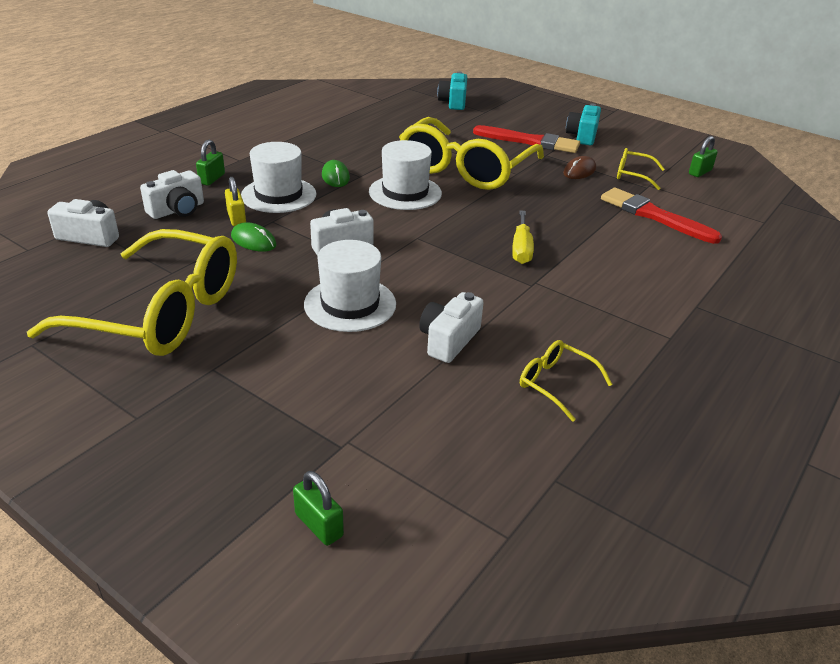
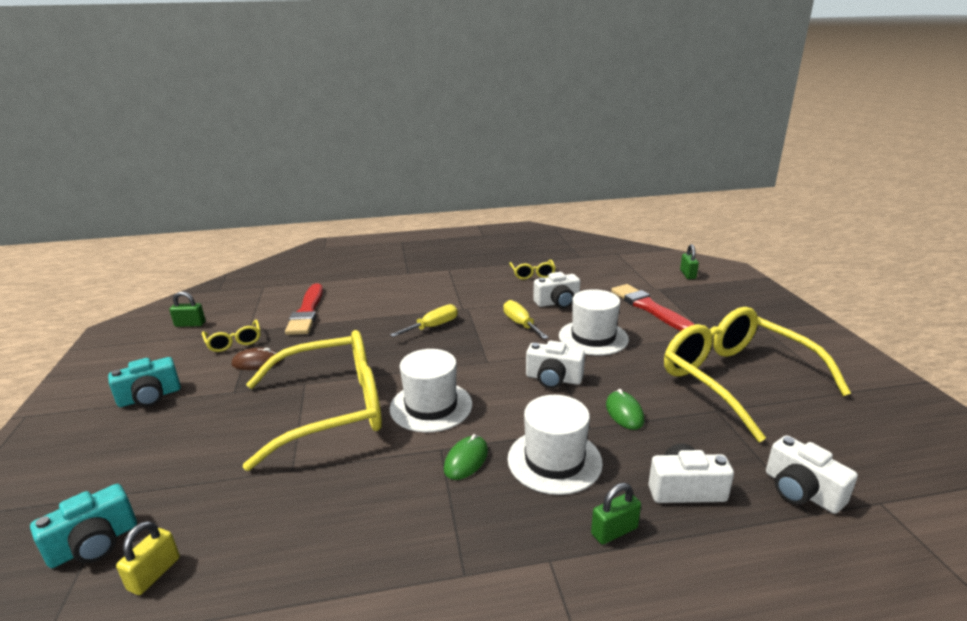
camera: 135 degrees left, 10 degrees down
yellow padlock [225,177,246,226] -> yellow padlock moved to [116,521,180,595]
red brush [473,125,580,153] -> red brush moved to [611,284,694,331]
none -> yellow screwdriver [504,300,549,339]

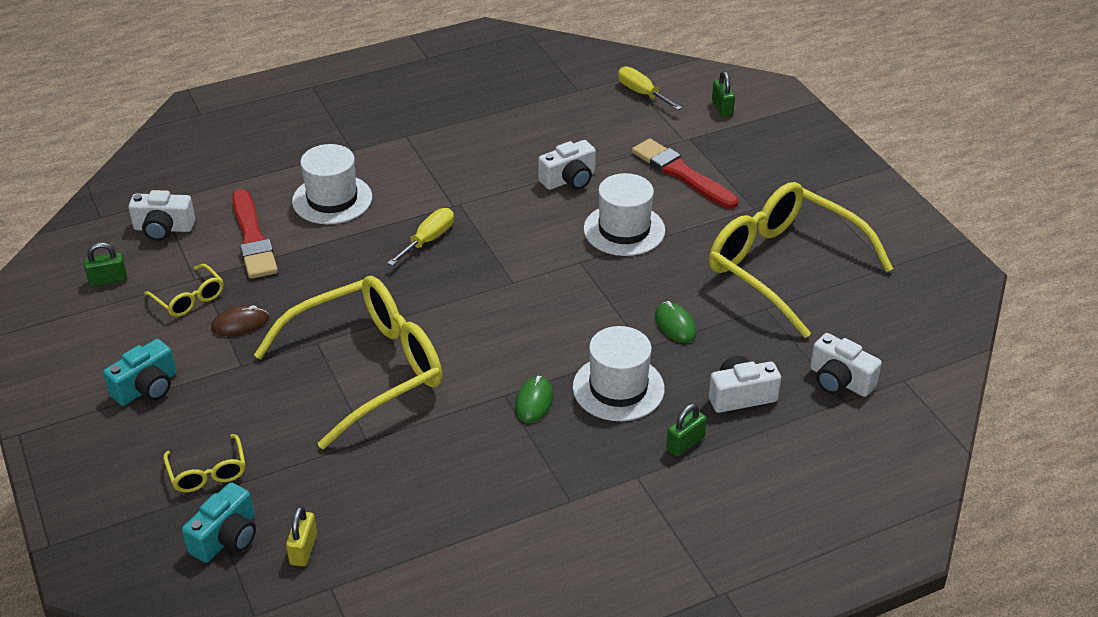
camera: 15 degrees left, 15 degrees up
white hat [390,349,472,432] -> white hat moved to [292,144,372,224]
yellow screwdriver [504,300,549,339] -> yellow screwdriver moved to [618,66,682,110]
yellow glasses [509,260,556,280] -> yellow glasses moved to [163,434,245,492]
white camera [526,341,585,389] -> white camera moved to [128,190,195,241]

